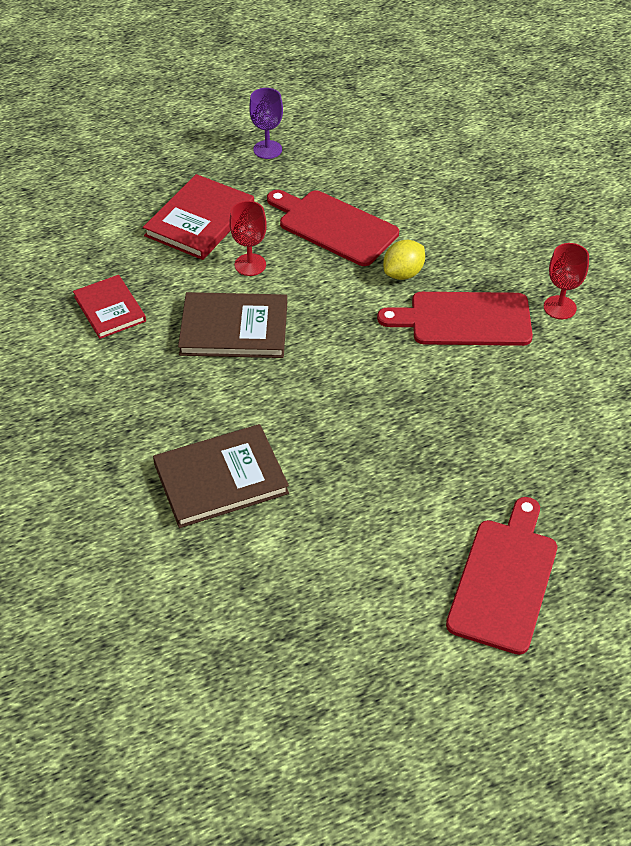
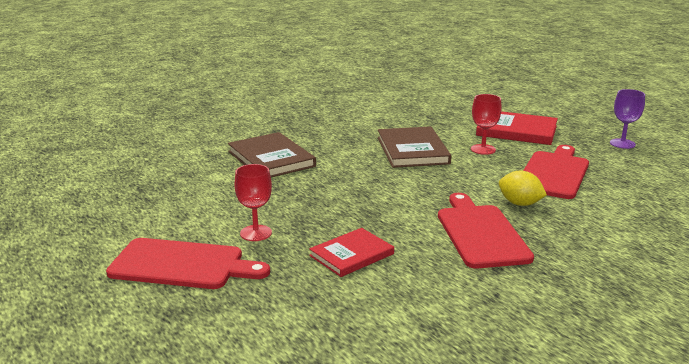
camera: 80 degrees right, 25 degrees down
red book [73,275,146,339] -> red book moved to [309,228,394,277]
red goblet [544,243,589,319] -> red goblet moved to [234,164,272,241]

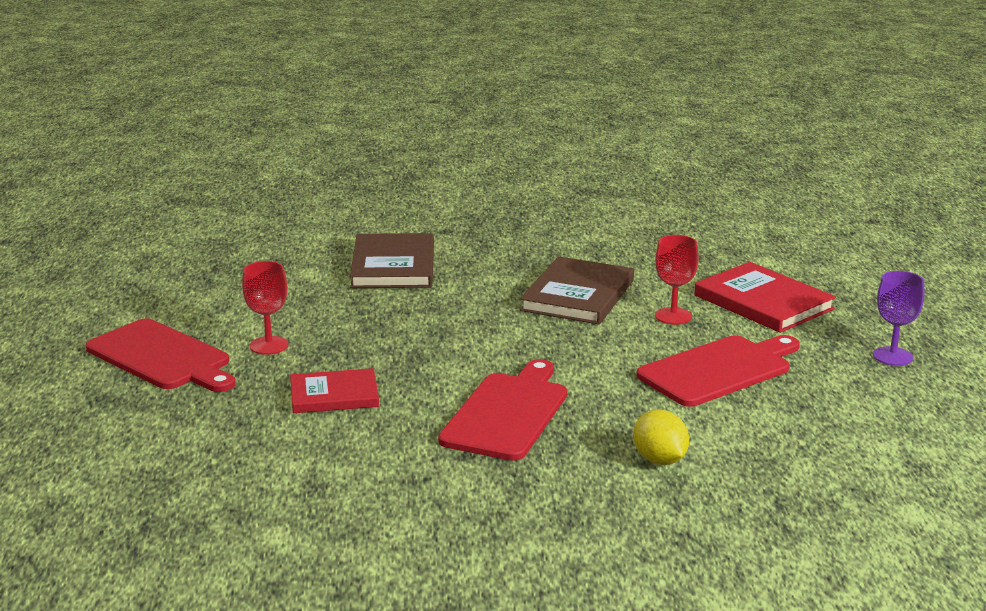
camera: 30 degrees right, 0 degrees up
yellow lemon [499,171,547,206] -> yellow lemon moved to [633,410,689,465]

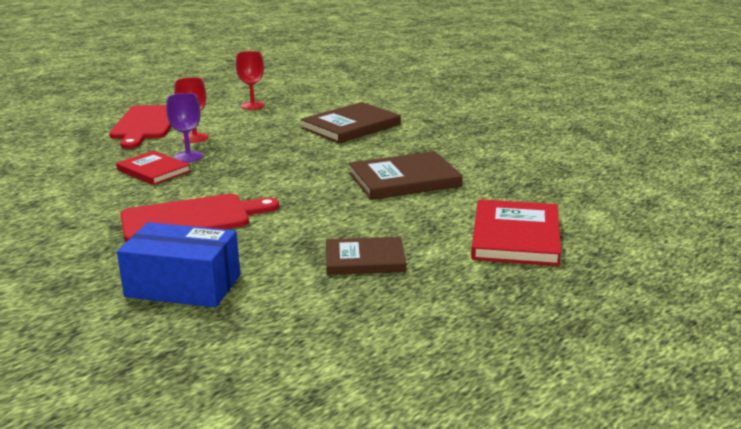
camera: 50 degrees right, 0 degrees up
yellow lemon [633,410,689,465] -> blue box [117,222,240,307]
red cutting board [637,335,800,407] -> brown book [326,237,406,275]
red goblet [655,235,699,325] -> red goblet moved to [236,51,265,110]
purple goblet [873,271,924,366] -> purple goblet moved to [166,93,203,162]

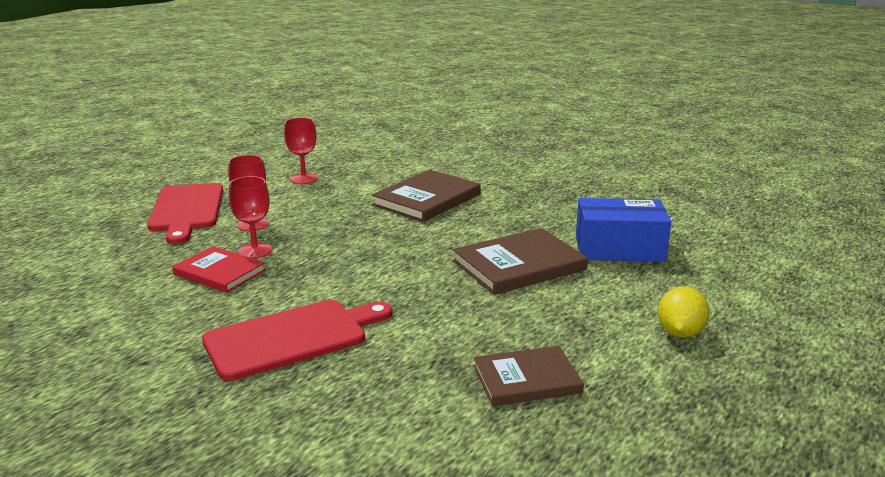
camera: 10 degrees left, 0 degrees up
blue box [117,222,240,307] -> blue box moved to [576,198,671,262]
purple goblet [166,93,203,162] -> red goblet [229,176,272,259]
red book [471,199,561,266] -> yellow lemon [658,286,710,338]

